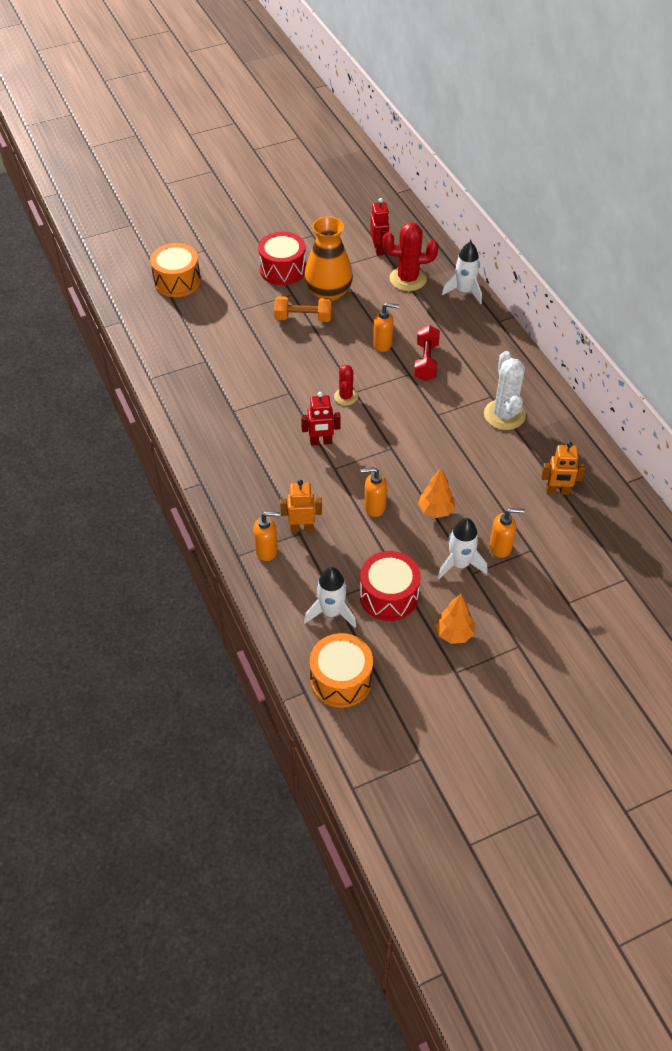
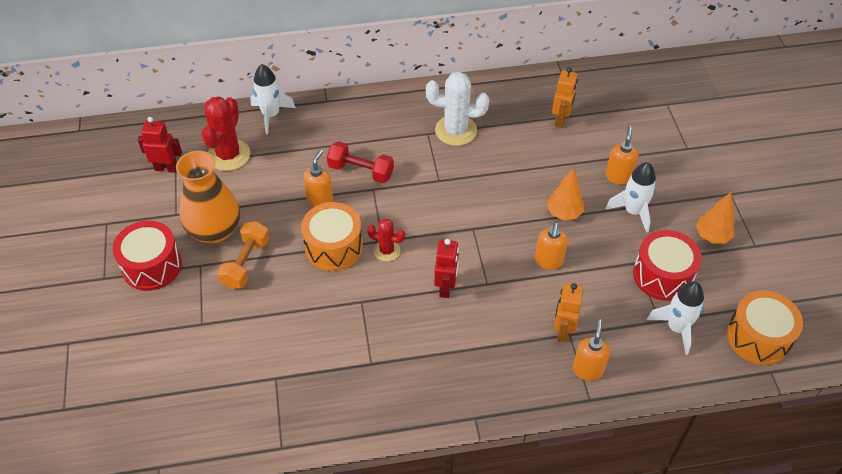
camera: 75 degrees left, 0 degrees up
orange drum [150,243,201,297] -> orange drum moved to [301,202,363,271]

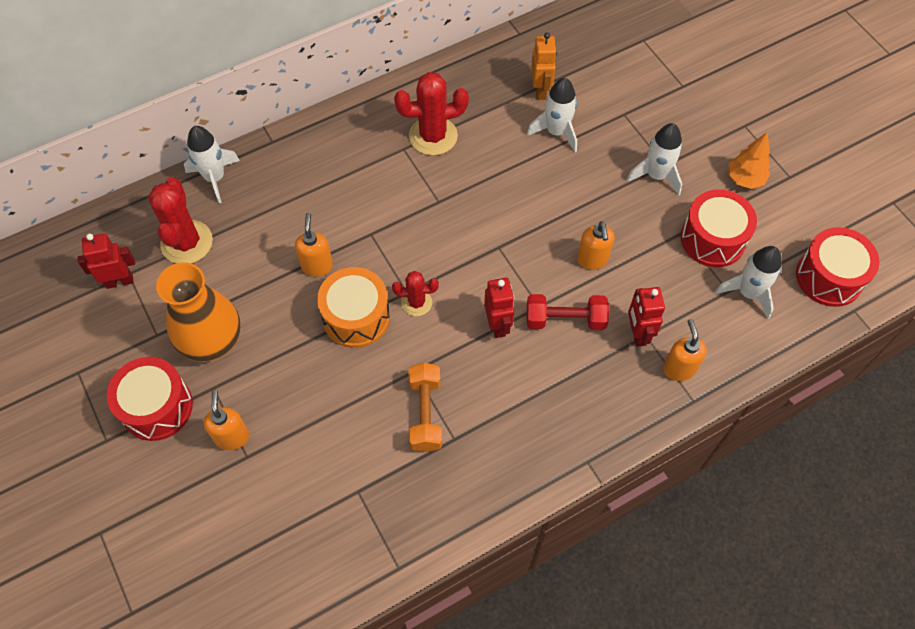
camera: 20 degrees left, 10 degrees up
orange dumbbell [217,221,270,289] -> orange dumbbell moved to [409,363,442,452]
red dumbbell [327,141,394,183] -> red dumbbell moved to [527,294,609,330]
white cactus [426,72,489,146] -> red cactus [394,72,469,156]
orange tree [547,169,584,220] -> none
orange robot [554,283,583,342] -> red robot [628,287,665,347]
orange soap dispenser [606,126,639,185] -> orange soap dispenser moved to [204,390,249,450]
orange drum [727,290,803,365] -> red drum [796,227,880,307]
none -> white rocket [527,78,577,152]

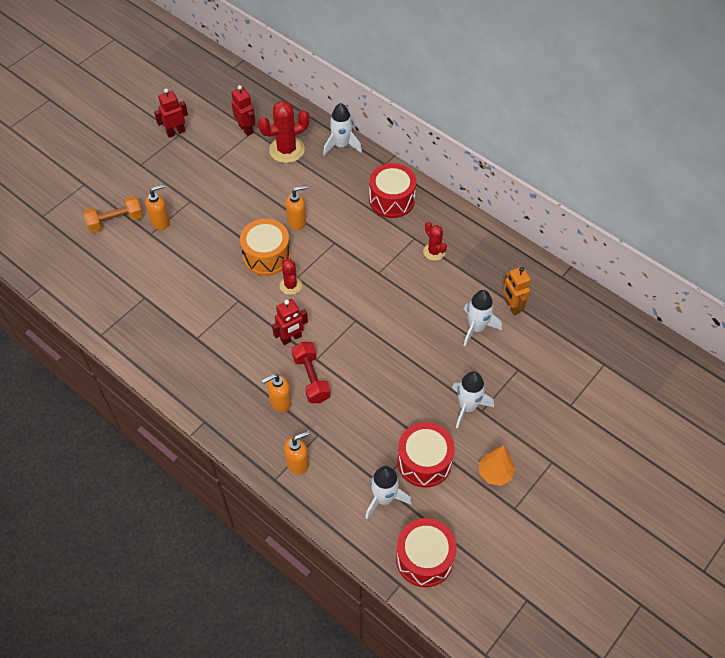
camera: 70 degrees right, 5 degrees down
red drum [107,357,193,441] -> red drum moved to [369,163,416,218]
orange vase [156,262,240,362] -> none
red cactus [394,72,469,156] -> red cactus [423,222,447,261], size x0.58
orange dumbbell [409,363,442,452] -> orange dumbbell moved to [83,196,143,233]
orange robot [531,33,557,100] -> orange robot turned 90 degrees clockwise [503,267,531,315]
orange soap dispenser [577,221,615,270] -> orange soap dispenser moved to [262,374,292,412]
red robot [628,287,665,347] -> red robot moved to [154,88,188,138]

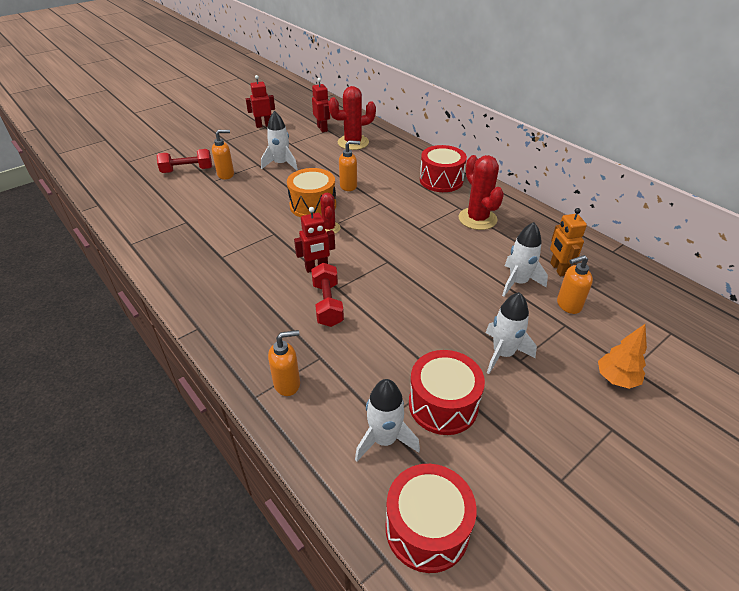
camera: 10 degrees right, 15 degrees down
orange dumbbell [83,196,143,233] -> red dumbbell [157,149,212,173]
orange soap dispenser [262,374,292,412] -> orange soap dispenser moved to [557,255,593,314]
white rocket [323,103,362,156] -> white rocket moved to [261,111,298,171]
red cactus [423,222,447,261] -> red cactus [458,155,504,230], size x1.73
orange tree [479,445,515,486] -> orange tree moved to [598,324,647,389]

